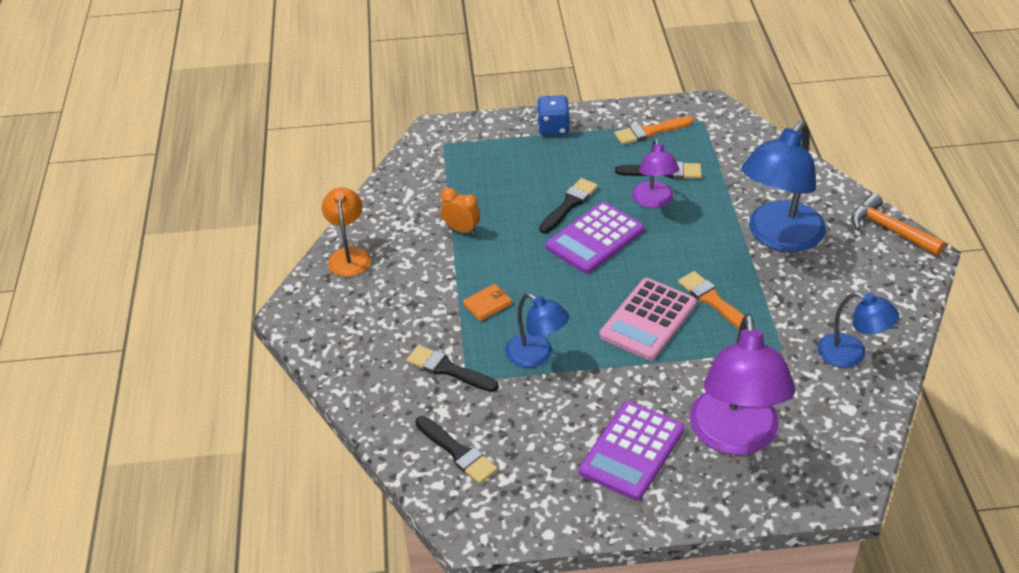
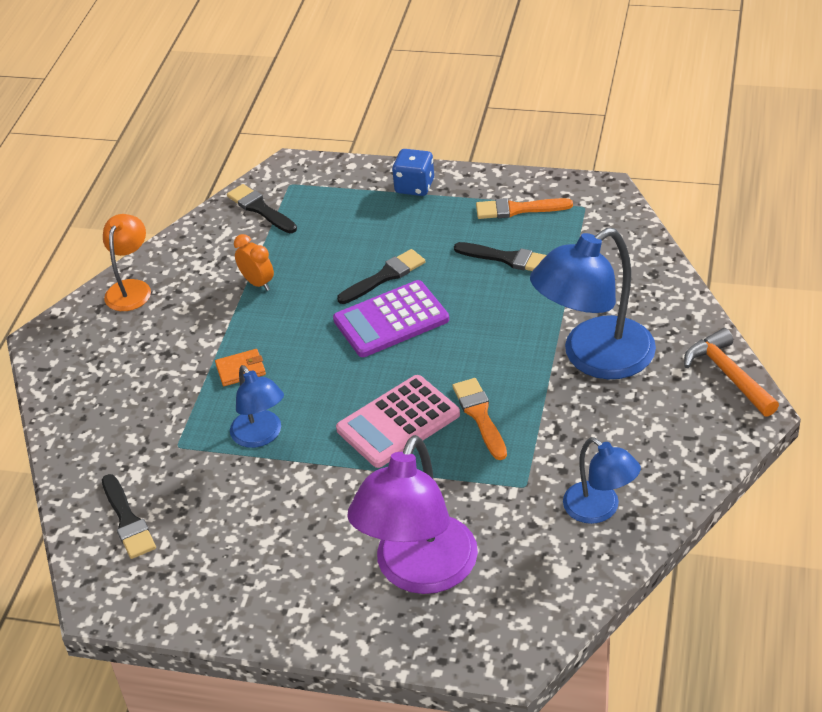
camera: 20 degrees right, 0 degrees up
black brush [406,345,499,392] -> black brush moved to [227,184,297,233]
purple calculator [579,401,684,500] -> none
purple lamp [632,138,679,208] -> none

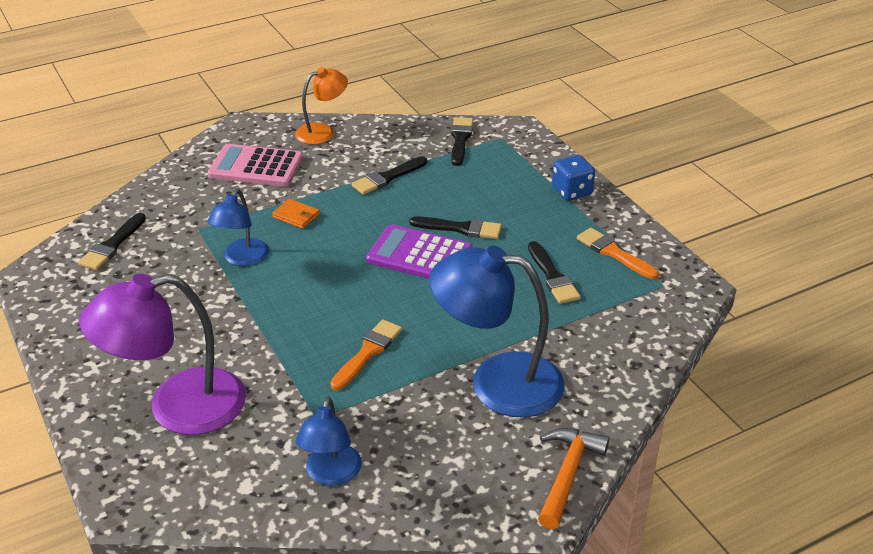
camera: 45 degrees right, 5 degrees down
orange clock [234,234,274,291] -> black brush [351,156,427,195]
pink calculator [336,375,460,468] -> pink calculator moved to [208,144,303,187]

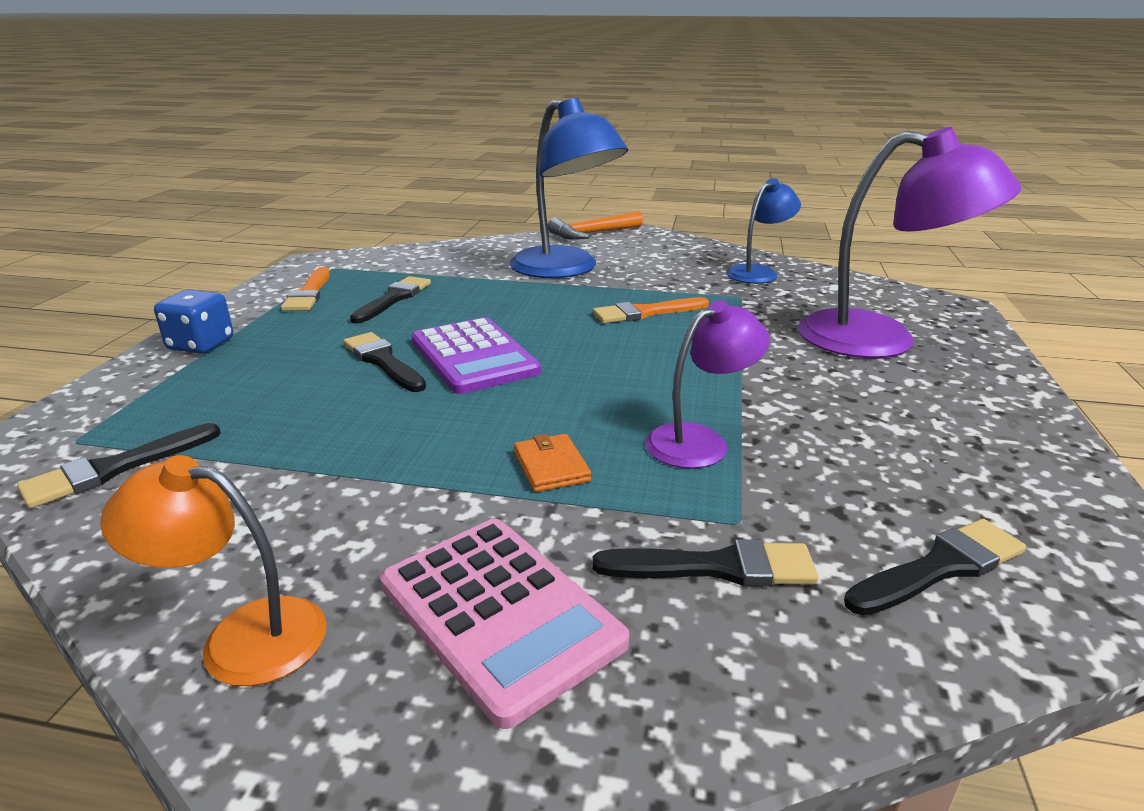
camera: 140 degrees left, 10 degrees down
blue lamp [207,189,269,266] -> purple lamp [645,300,770,469]
black brush [351,156,427,195] -> black brush moved to [592,539,819,586]

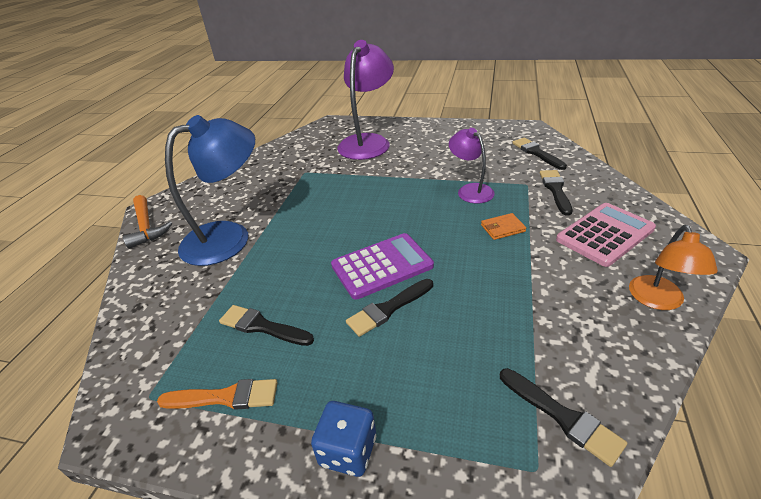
camera: 85 degrees left, 10 degrees up
orange brush [593,297,709,323] -> none
blue lamp [726,178,801,284] -> none

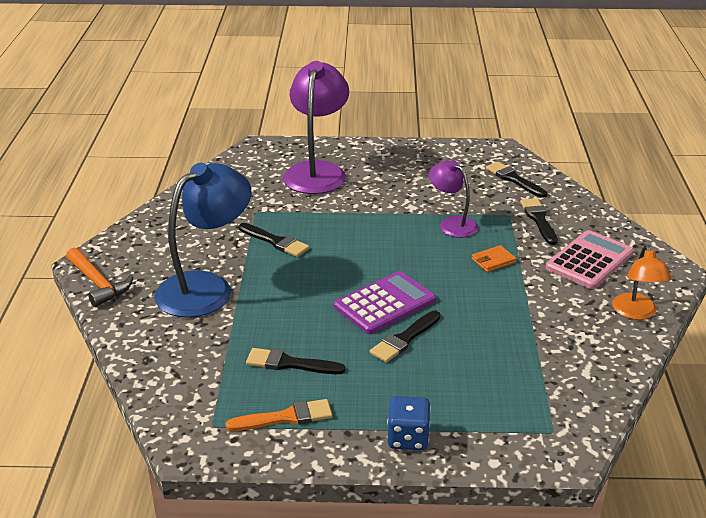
camera: 15 degrees left, 5 degrees down
black brush [500,368,627,467] -> black brush moved to [239,223,310,257]

